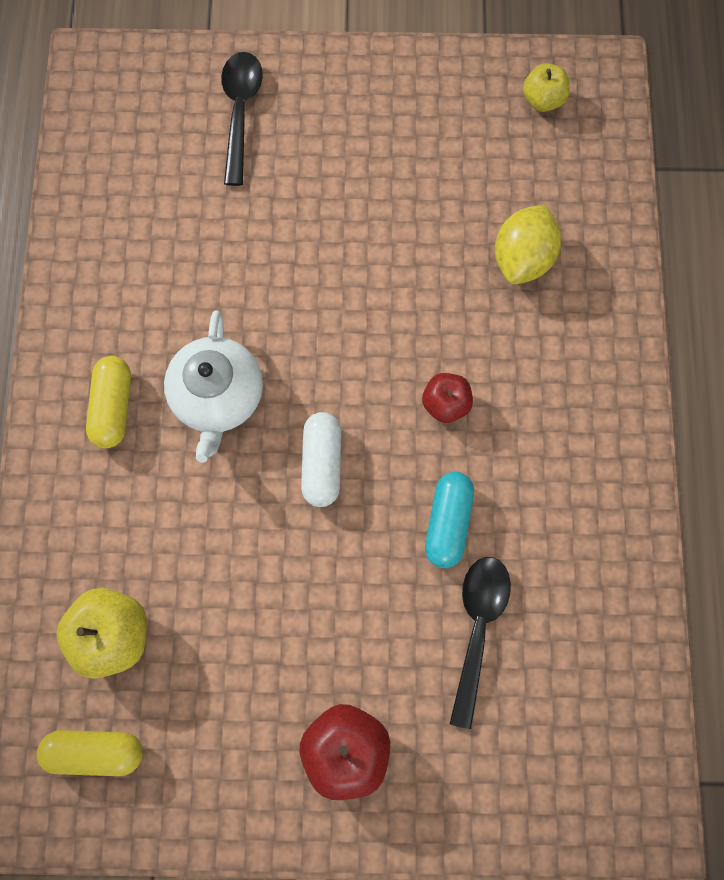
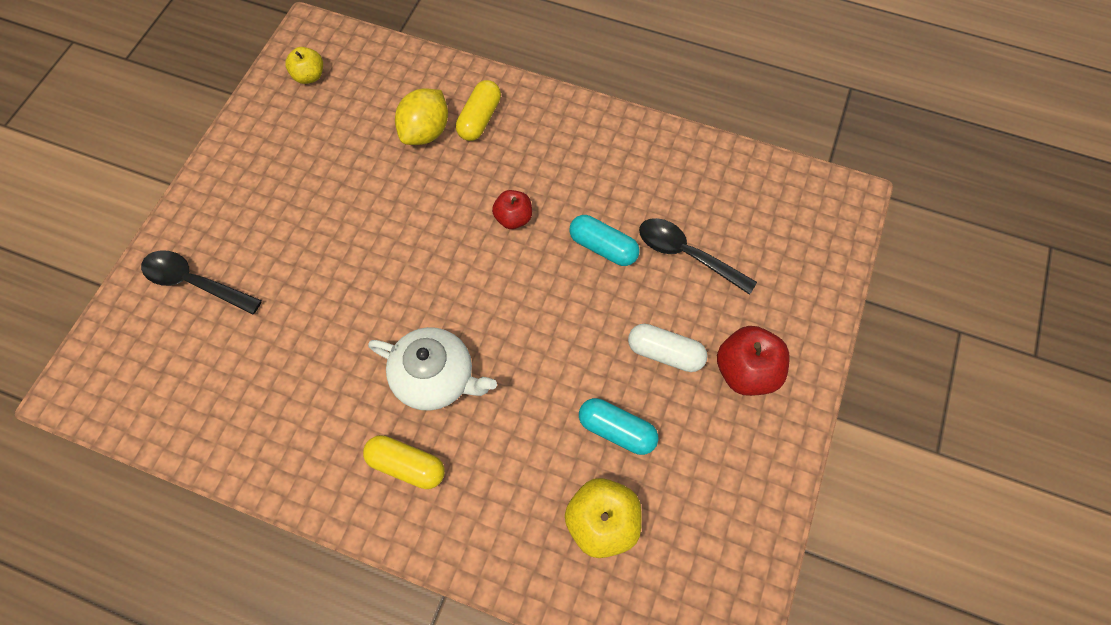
camera: 70 degrees left, 10 degrees down
yellow capsule [37,730,143,776] -> yellow capsule moved to [456,80,501,141]
white capsule [301,412,341,507] -> white capsule moved to [628,324,707,372]
yellow lemon [495,204,561,284] -> yellow lemon turned 75 degrees clockwise [395,88,448,145]
none -> turquoise capsule [579,398,658,455]

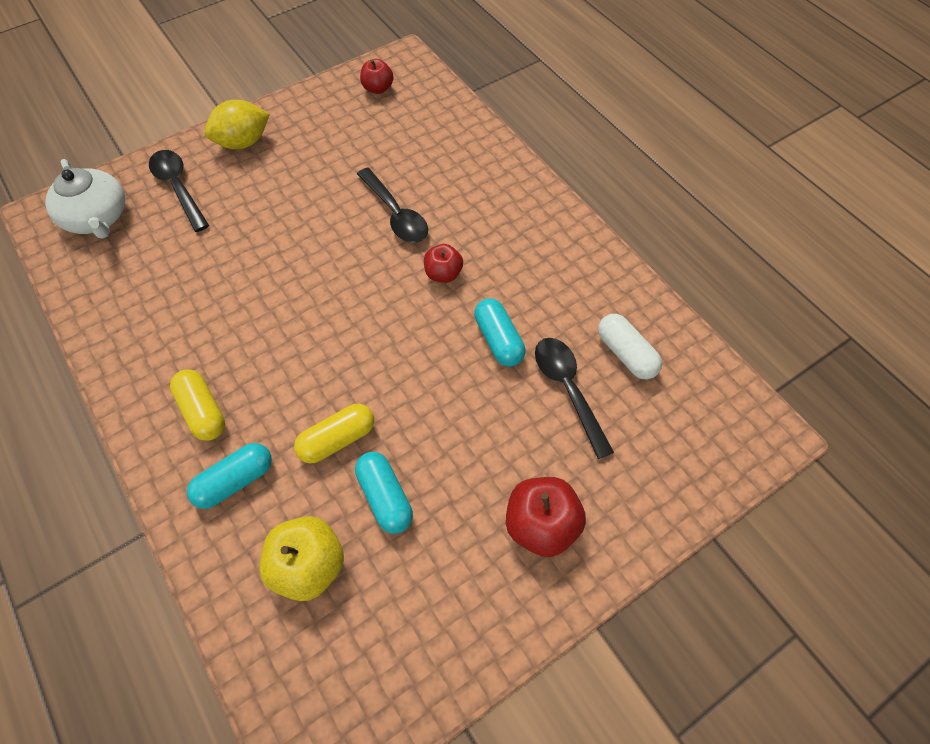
camera: 35 degrees right, 5 degrees down
yellow apple [285,47,323,84] -> red apple [360,59,393,94]
white teapot [368,327,497,411] -> white teapot moved to [45,159,125,238]
yellow lemon [395,88,448,145] -> yellow lemon moved to [204,100,270,149]
yellow capsule [456,80,501,141] -> yellow capsule moved to [294,404,374,463]
white capsule [628,324,707,372] -> white capsule moved to [598,314,662,379]
none -> turquoise capsule [187,443,272,509]
none -> black spoon [357,168,428,243]

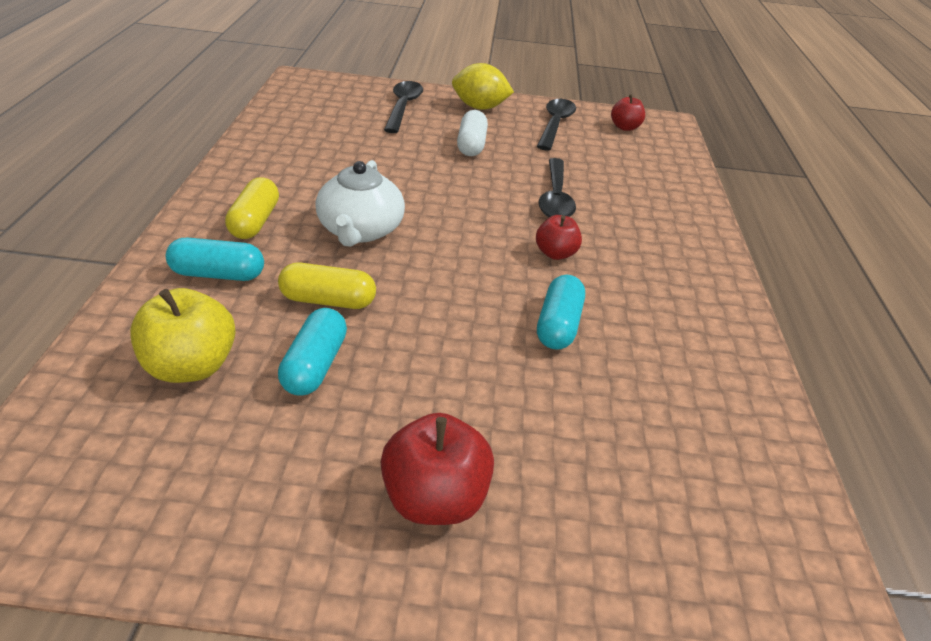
camera: 35 degrees right, 20 degrees down
white teapot [45,159,125,238] -> white teapot moved to [315,160,405,247]
black spoon [535,338,614,459] -> black spoon moved to [537,99,576,151]
white capsule [598,314,662,379] -> white capsule moved to [457,110,488,156]

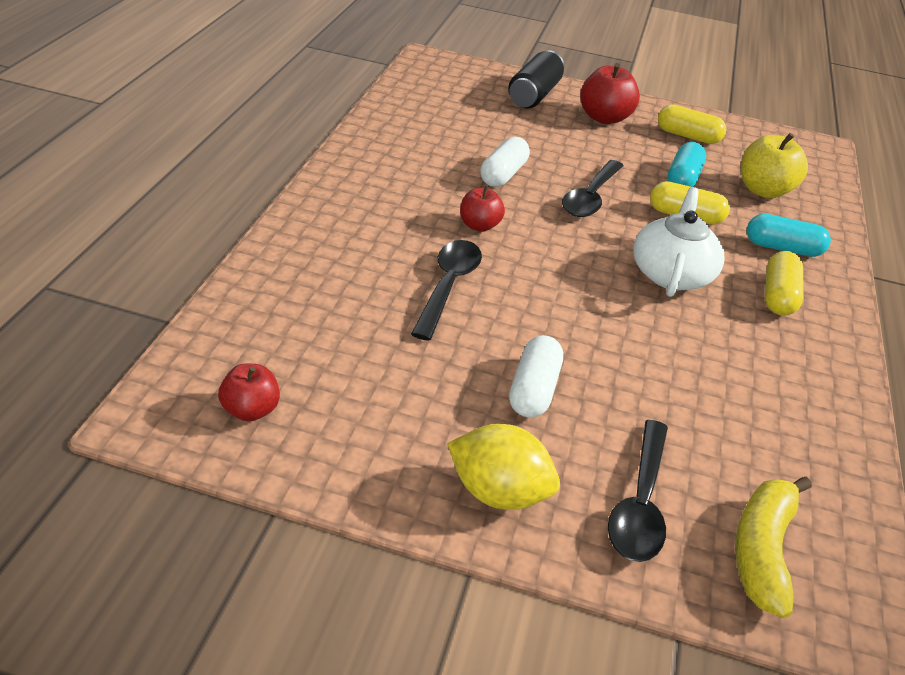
camera: 170 degrees left, 0 degrees up
black spoon [537,99,576,151] -> black spoon moved to [562,160,624,217]
turquoise capsule [537,275,585,350] -> white capsule [481,136,530,187]
none -> black can [508,51,564,109]
none -> yellow capsule [658,104,726,144]
none -> yellow banana [735,477,812,618]

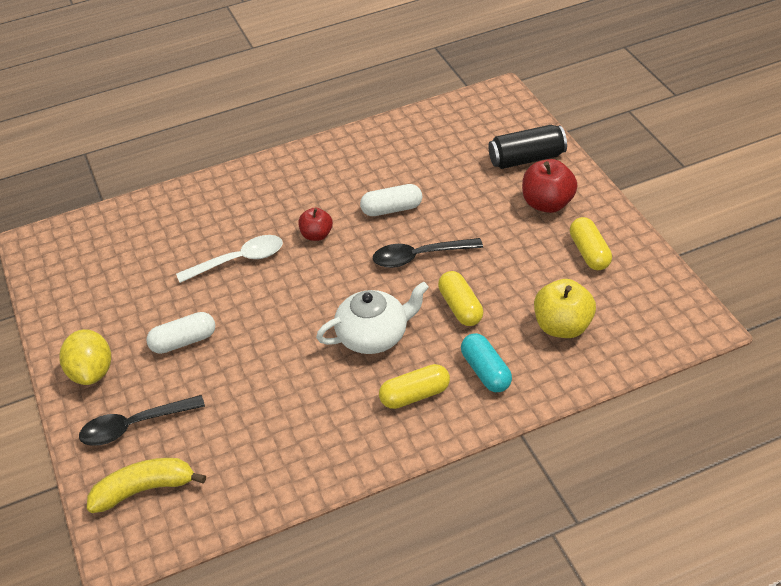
camera: 60 degrees right, 5 degrees up
red apple [218,364,280,422] -> none
black spoon [411,240,482,341] -> white spoon [176,235,283,283]
turquoise capsule [667,142,706,187] -> none

